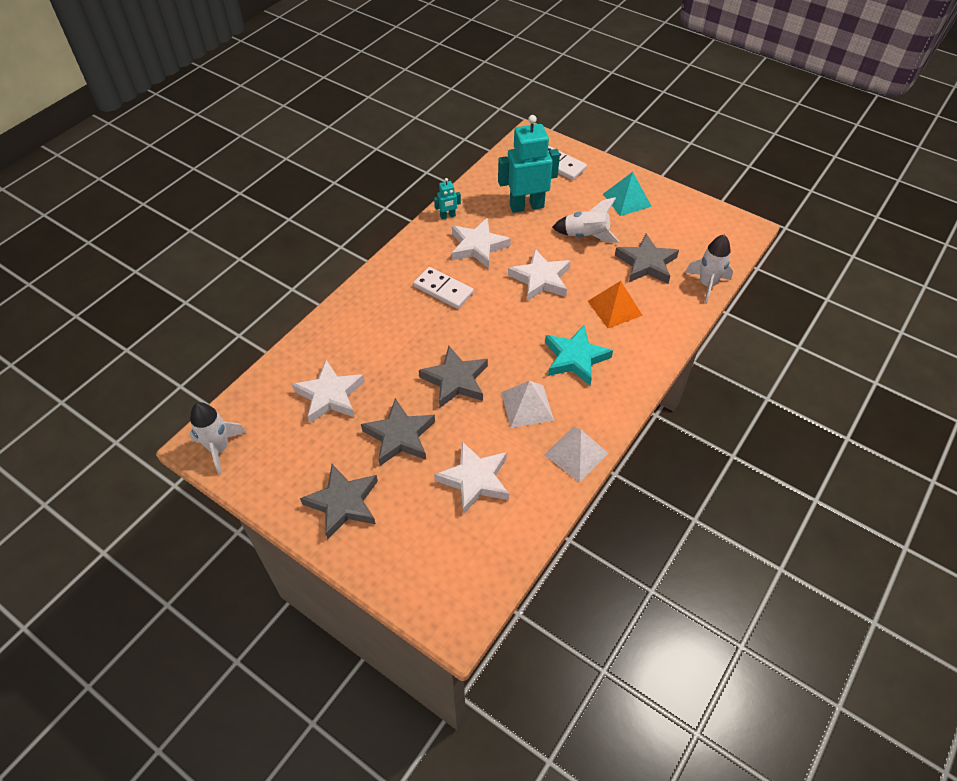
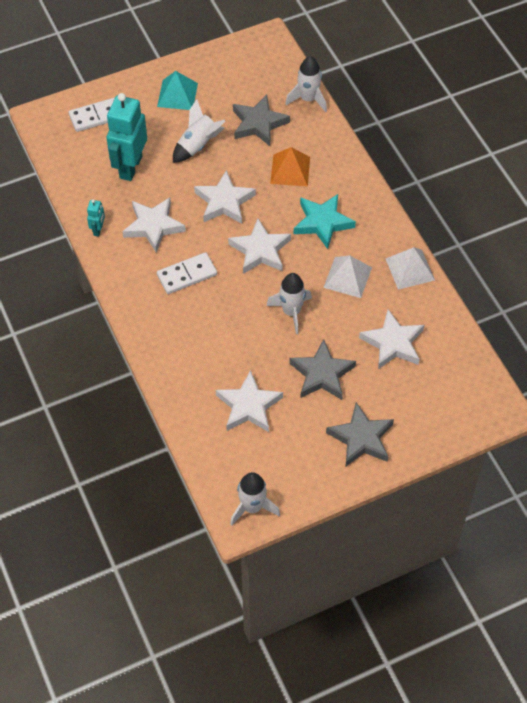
camera: 60 degrees left, 5 degrees up
grey star [419,346,488,408] -> white rocket [266,273,312,334]
none -> white star [228,218,291,274]

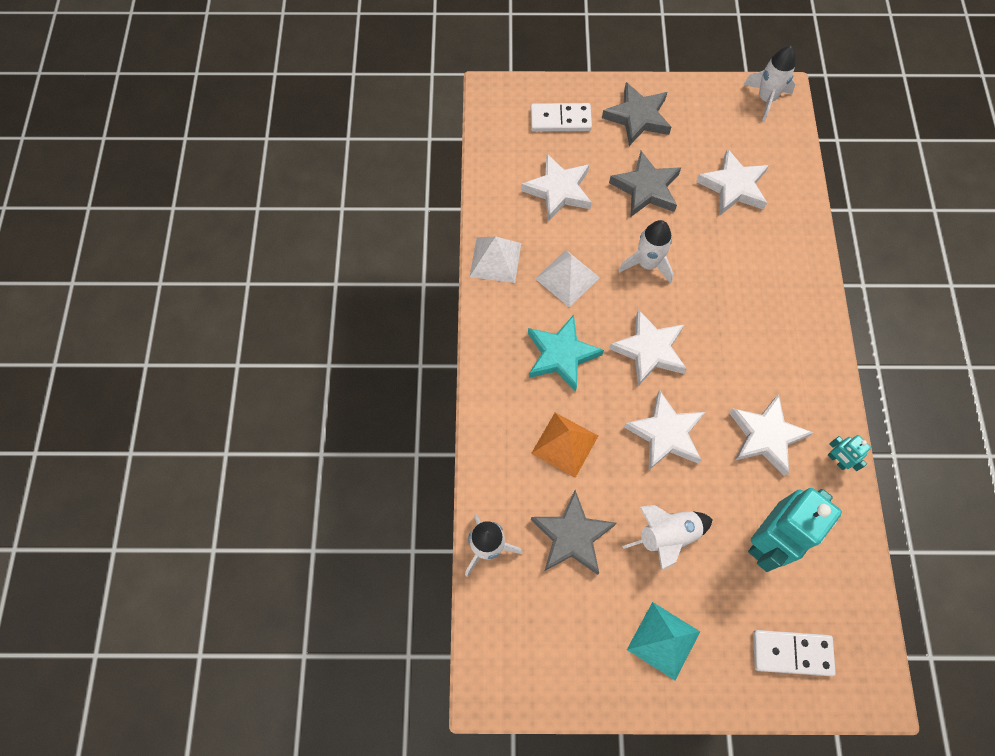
camera: 155 degrees left, 10 degrees up
turquoise robot [87,199,105,237] -> turquoise robot turned 75 degrees counterclockwise [828,435,871,471]
white domino [157,252,217,294] -> white domino moved to [530,103,592,132]

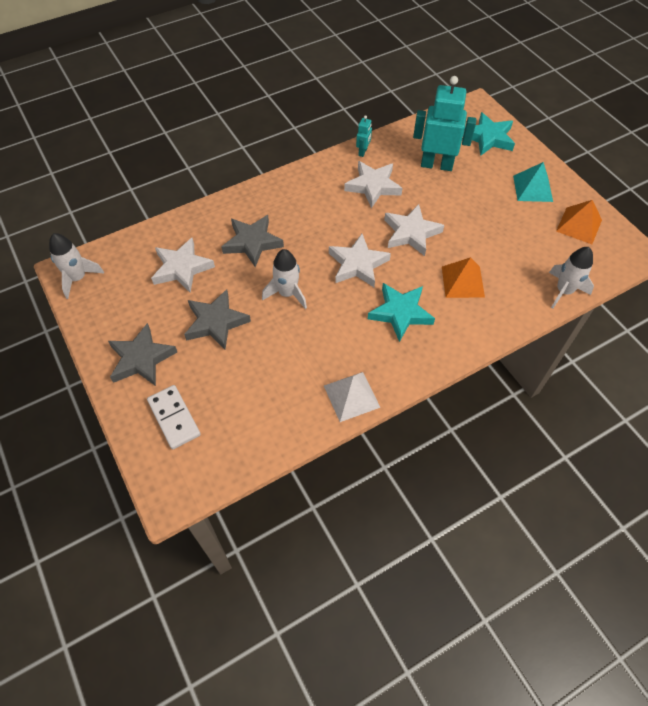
camera: 120 degrees left, 10 degrees down
white star [521,154,592,222] -> none
grey star [531,490,616,575] -> grey star moved to [221,215,284,267]
white pyramid [535,250,600,307] -> none
white rocket [622,505,713,571] -> none
white domino [753,630,836,676] -> turquoise star [463,112,515,156]
none -> orange pyramid [556,200,602,244]

